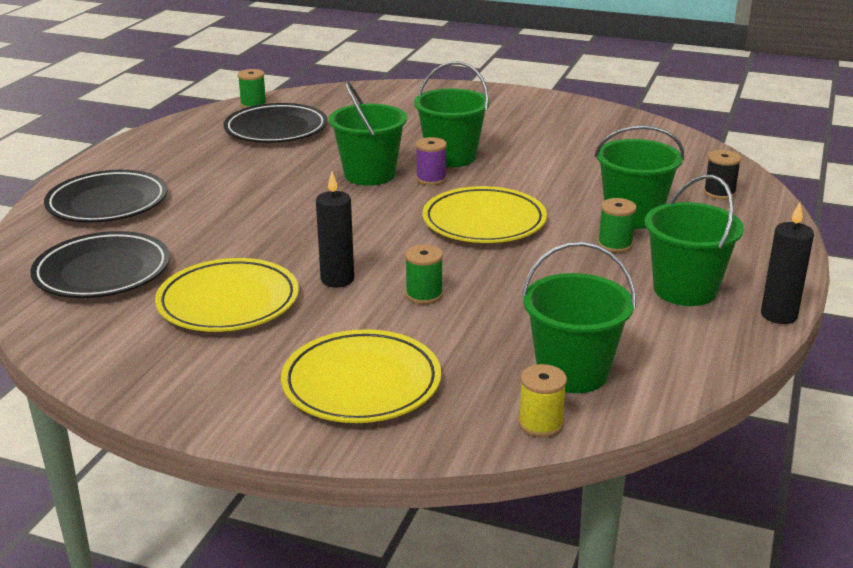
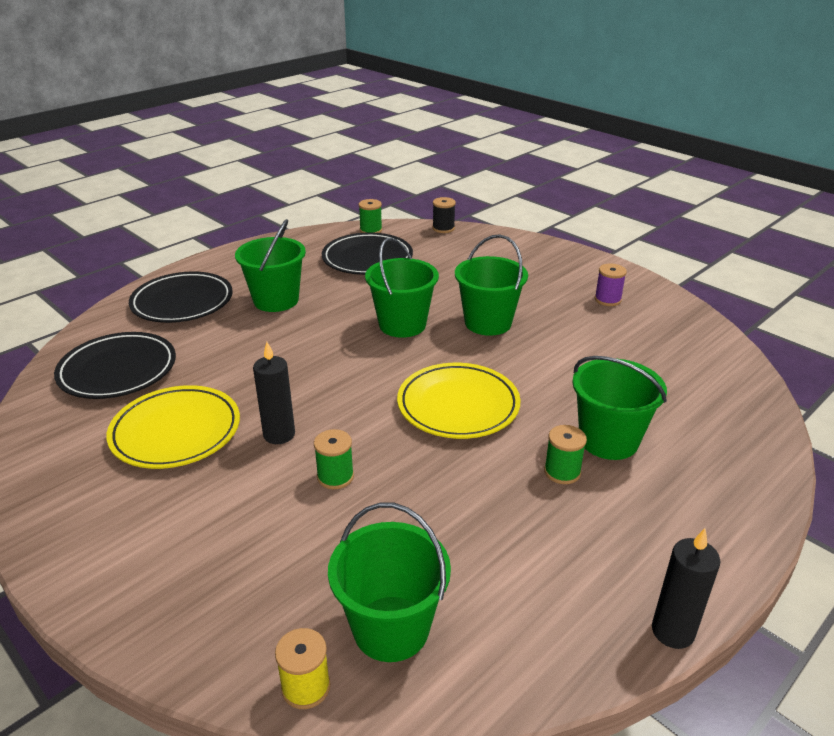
camera: 25 degrees right, 5 degrees up
yellow plate [281,329,441,423] -> none
purple spool [416,137,447,185] -> purple spool moved to [595,264,627,306]
green bucket [645,175,744,306] -> green bucket moved to [235,219,306,312]
black spool [704,150,741,200] -> black spool moved to [432,197,456,233]

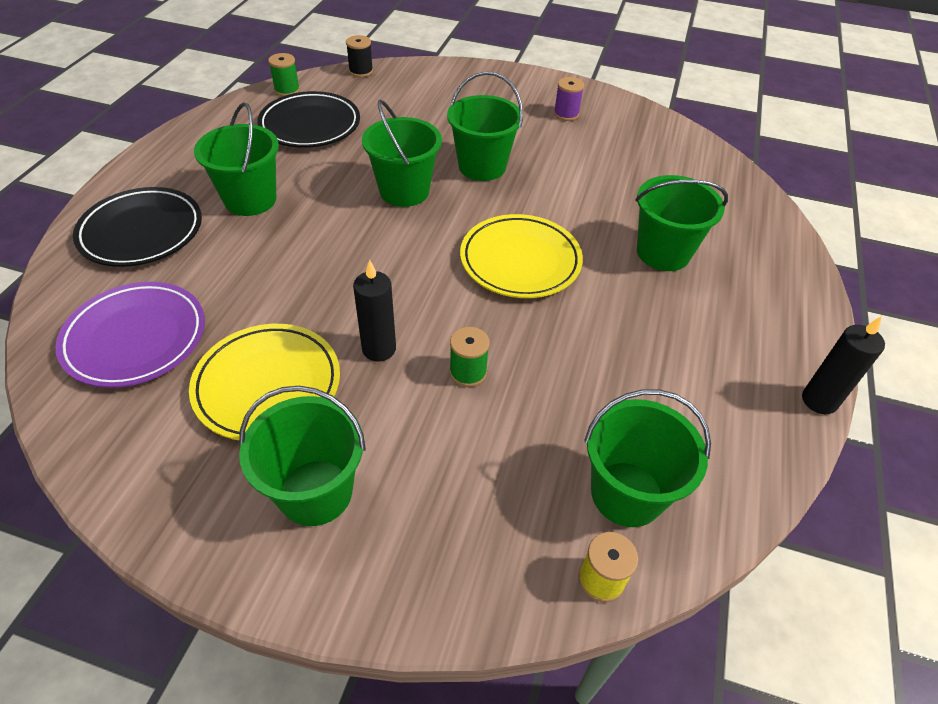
camera: 30 degrees left, 15 degrees up
black plate [54,332,176,399] -> purple plate [55,282,205,388]
green spool [544,425,587,484] -> none
none -> green bucket [239,386,366,526]

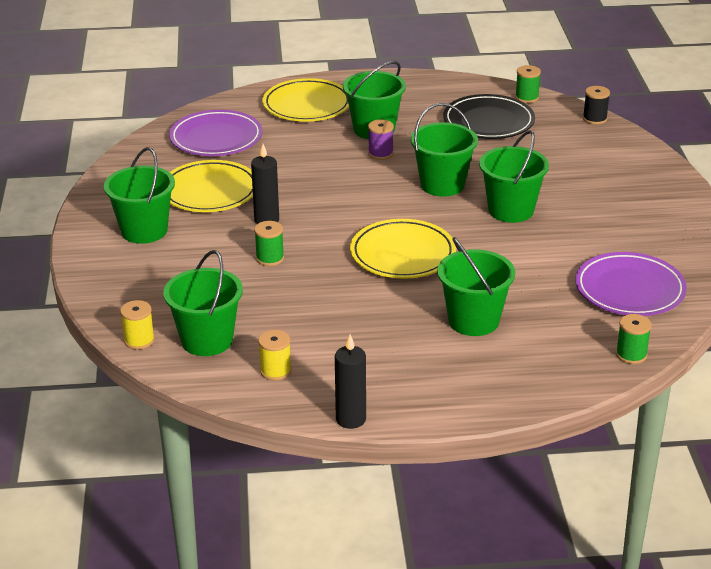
camera: 70 degrees right, 15 degrees down
black plate [73,187,202,267] -> yellow plate [263,78,349,122]
purple spool [554,77,584,121] -> purple spool moved to [368,119,394,160]
none -> yellow spool [258,330,291,381]
none -> purple plate [575,252,687,316]
none -> green spool [616,314,652,364]

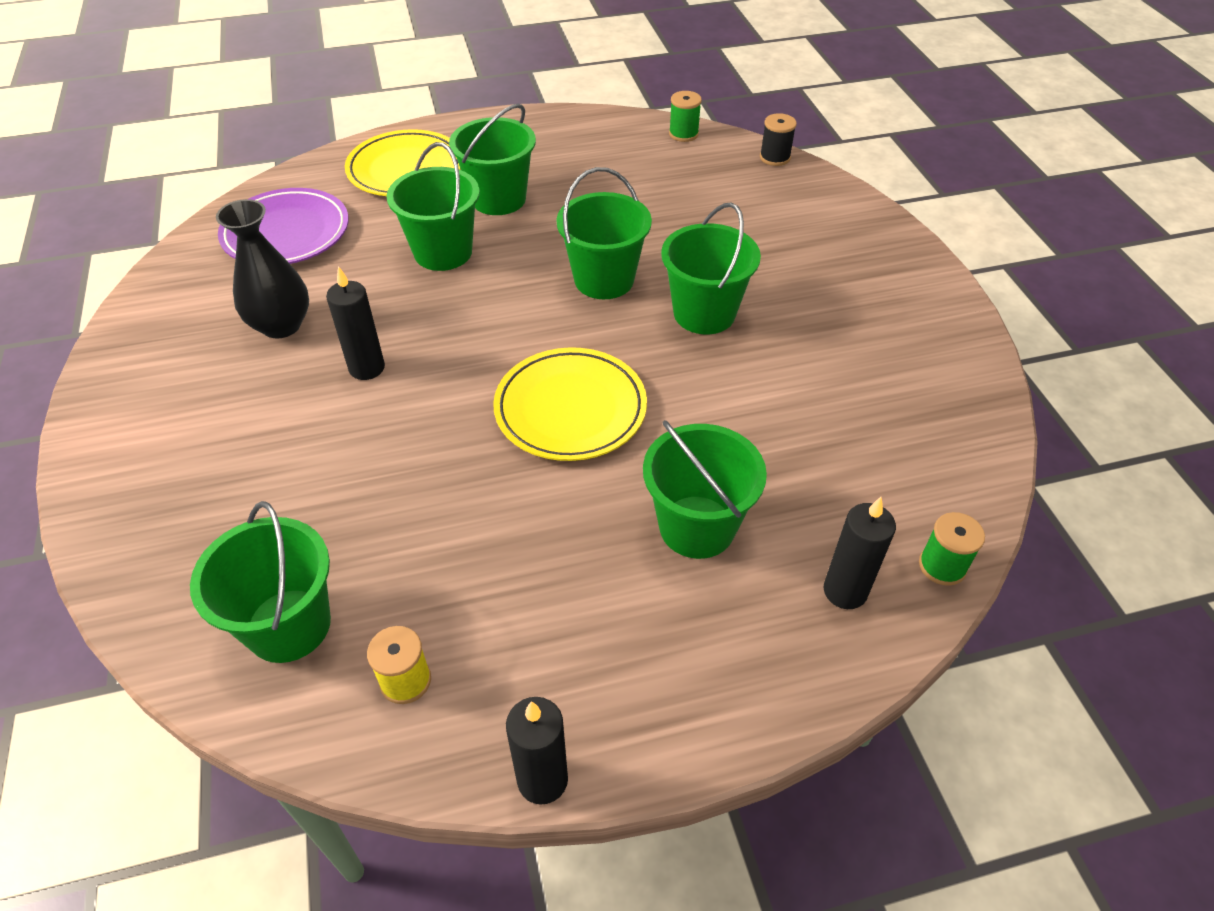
camera: 10 degrees left, 15 degrees up
green bucket [104,147,175,244] -> green bucket moved to [387,142,480,271]
yellow spool [120,300,155,350] -> none
yellow plate [170,160,253,212] -> black vase [216,199,309,338]
green spool [254,221,284,266] -> none
purple spool [368,119,394,160] -> none
black plate [443,94,535,139] -> none
purple plate [575,252,687,316] -> none
none -> black candle [824,497,896,609]

